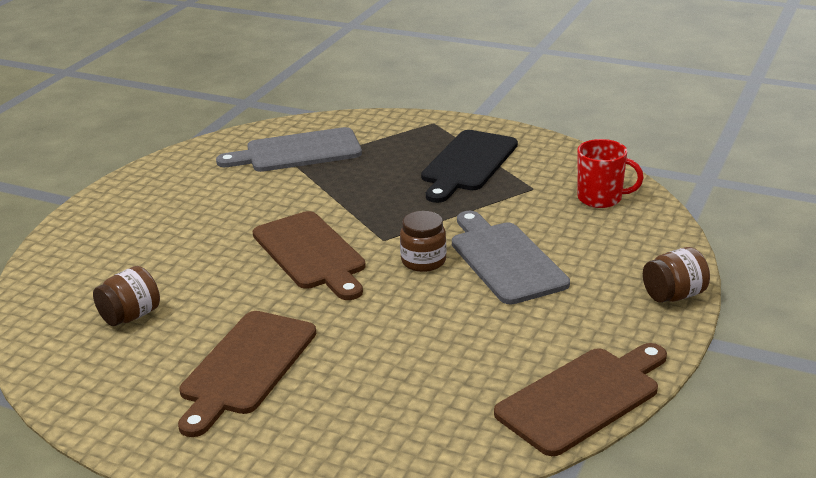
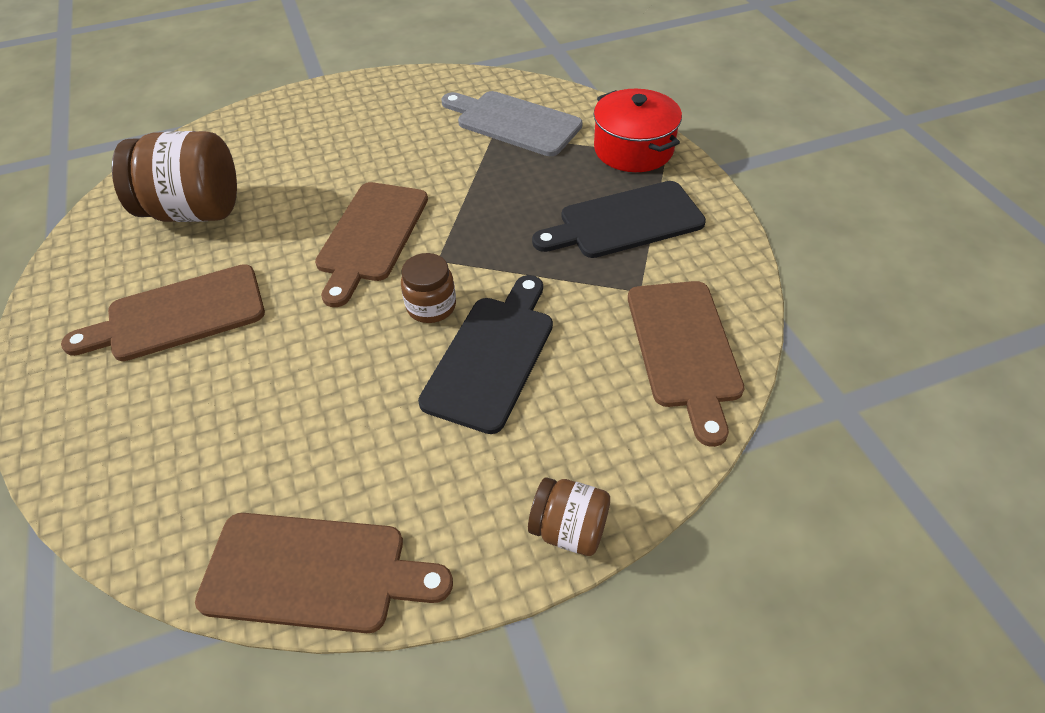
camera: 45 degrees right, 20 degrees up
brown jar [93,266,160,326] -> brown jar [112,131,237,222], size x1.87
grey cutting board [452,211,570,304] -> black cutting board [418,275,553,434]
red mug [577,139,644,208] -> brown cutting board [628,281,745,447]
none -> red pot [594,89,682,172]

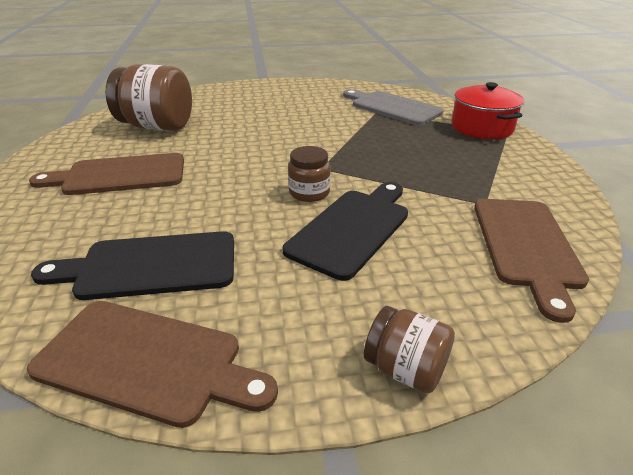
camera: 10 degrees right, 15 degrees down
brown cutting board [315,182,428,307] -> none
black cutting board [532,181,706,258] -> black cutting board moved to [31,231,234,300]

